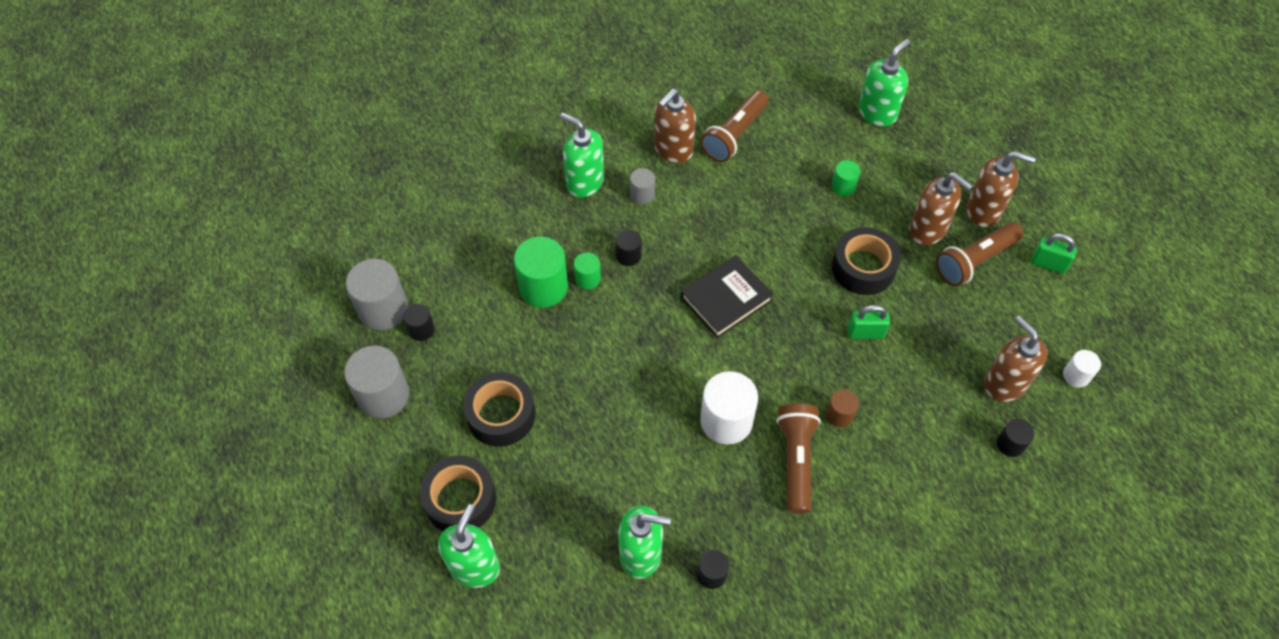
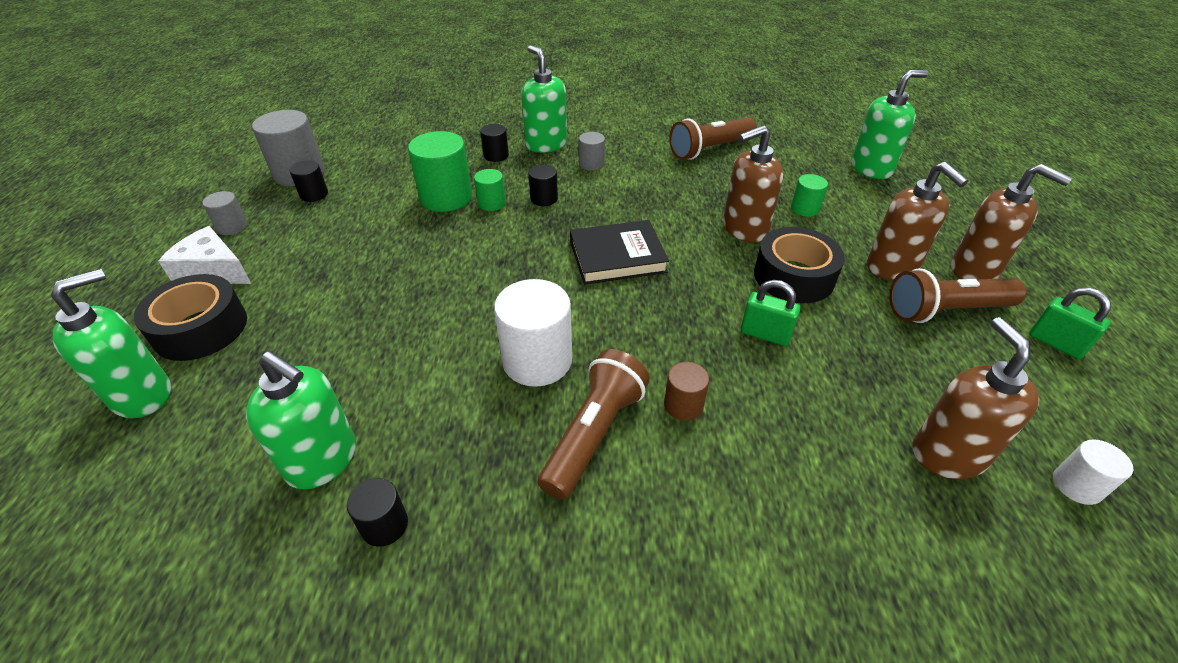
camera: 25 degrees right, 15 degrees down
grey cylinder [344,346,409,418] -> grey cylinder [202,191,248,235], size x0.53
black tape [463,372,536,447] -> none
brown soap dispenser [654,89,696,163] -> brown soap dispenser moved to [723,125,783,242]
black cylinder [997,419,1034,457] -> black cylinder moved to [480,124,509,162]
none -> white cheese [158,226,251,284]

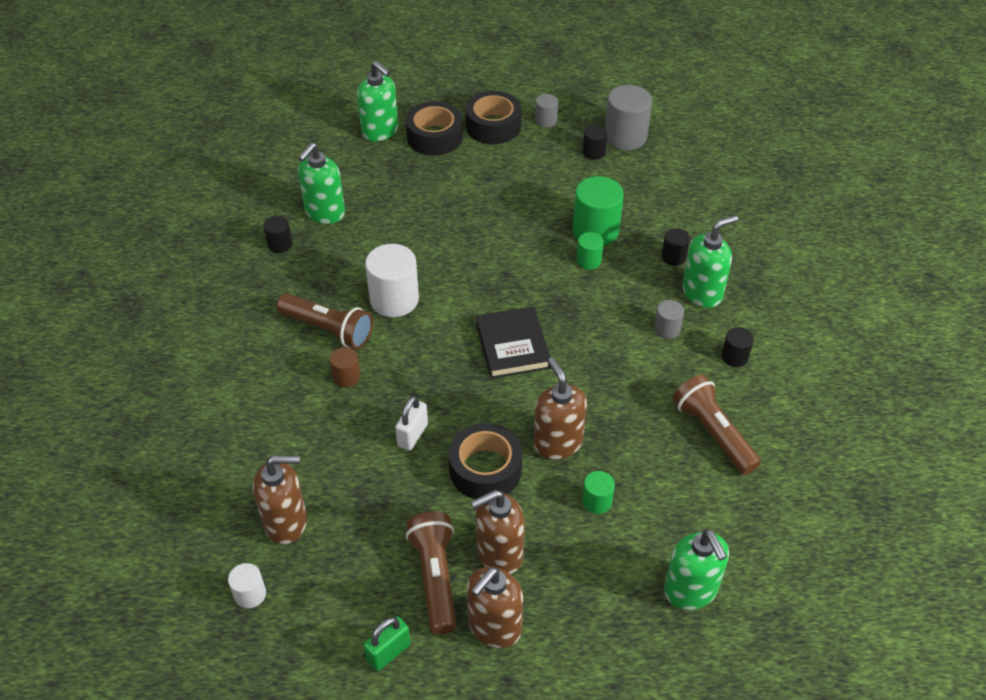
camera: 90 degrees right, 5 degrees up
white cheese [158,226,251,284] -> black tape [465,91,522,144]
black cylinder [528,165,558,206] -> black cylinder moved to [722,327,754,367]
green padlock [741,280,801,346] -> white padlock [395,396,428,451]

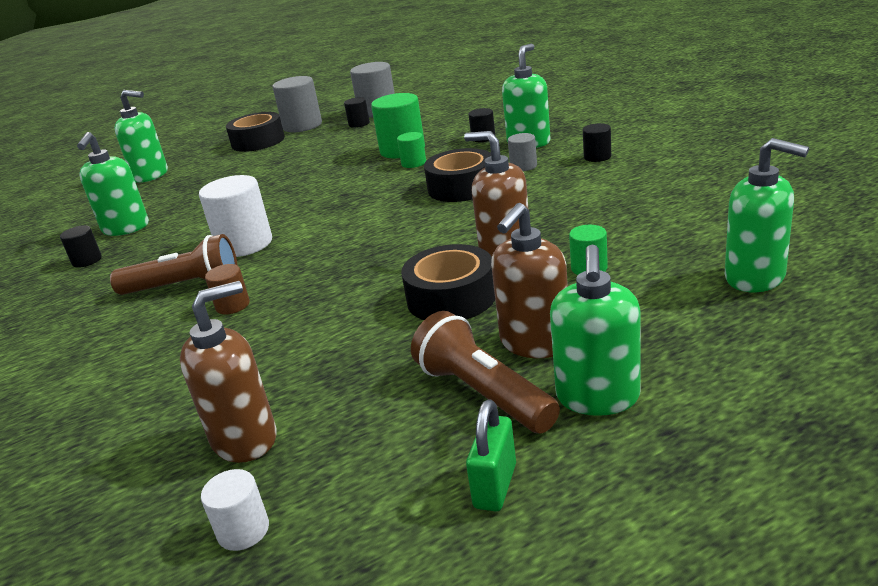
camera: 25 degrees left, 20 degrees down
white padlock [395,396,428,451] -> none
black tape [406,101,463,156] -> black tape moved to [424,148,491,202]
brown soap dispenser [467,567,523,648] -> green soap dispenser [550,245,641,416]
black book [476,306,551,379] -> none
grey cylinder [535,94,558,128] -> grey cylinder [272,76,322,132], size x1.90
brown flashlight [673,375,761,475] -> none

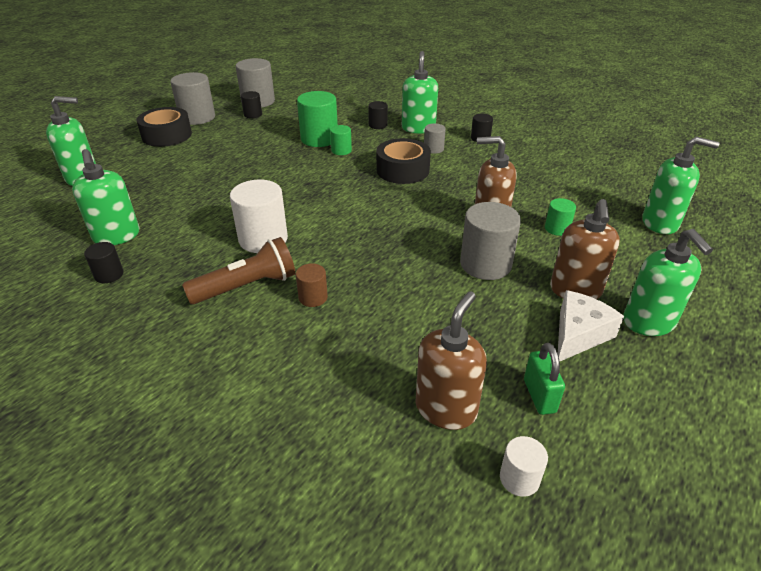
camera: 30 degrees left, 10 degrees up
black tape [401,244,495,320] -> grey cylinder [460,202,521,280]
brown flashlight [411,311,560,433] -> white cheese [558,290,624,361]
green padlock [466,399,516,512] -> green padlock moved to [524,343,565,415]

